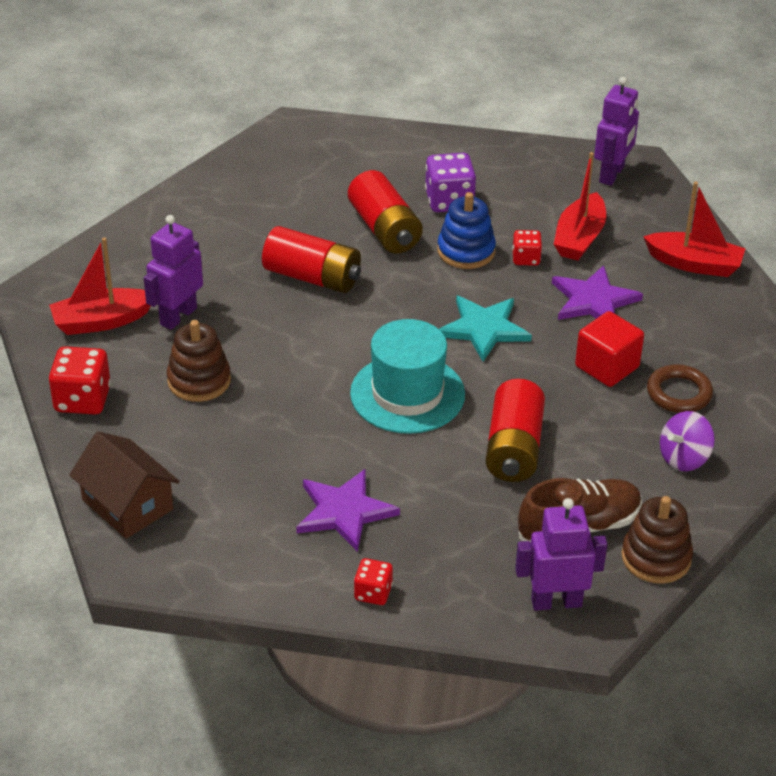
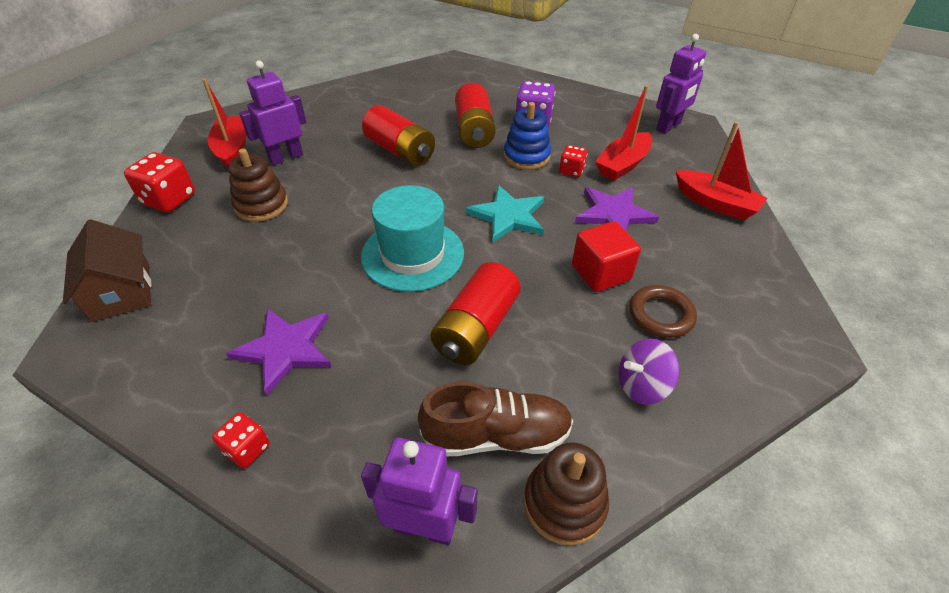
camera: 20 degrees right, 5 degrees up
red boat [49,238,150,335] -> red boat turned 75 degrees clockwise [202,79,246,168]

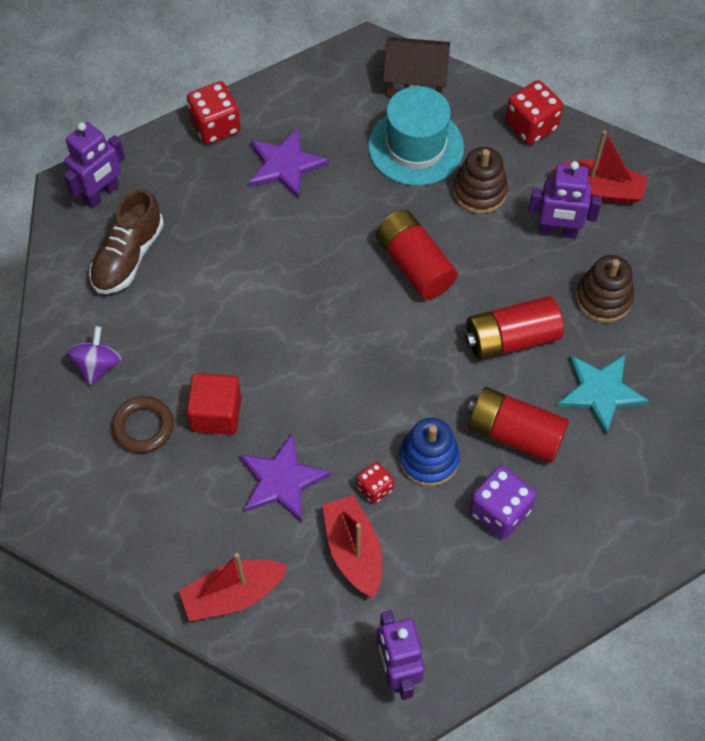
camera: 120 degrees right, 15 degrees up
red dice [212,412,270,468] -> red dice [187,81,241,144], size x1.70
purple robot [239,61,306,165] -> purple robot turned 105 degrees clockwise [528,161,602,239]
turquoise hat [361,185,464,292] -> turquoise hat moved to [368,86,464,186]
red battery [431,262,521,365] -> red battery moved to [376,210,458,300]
turquoise star [466,185,544,243] -> turquoise star moved to [557,354,649,435]
brown stacking toy [524,443,609,546] -> brown stacking toy moved to [576,255,634,323]

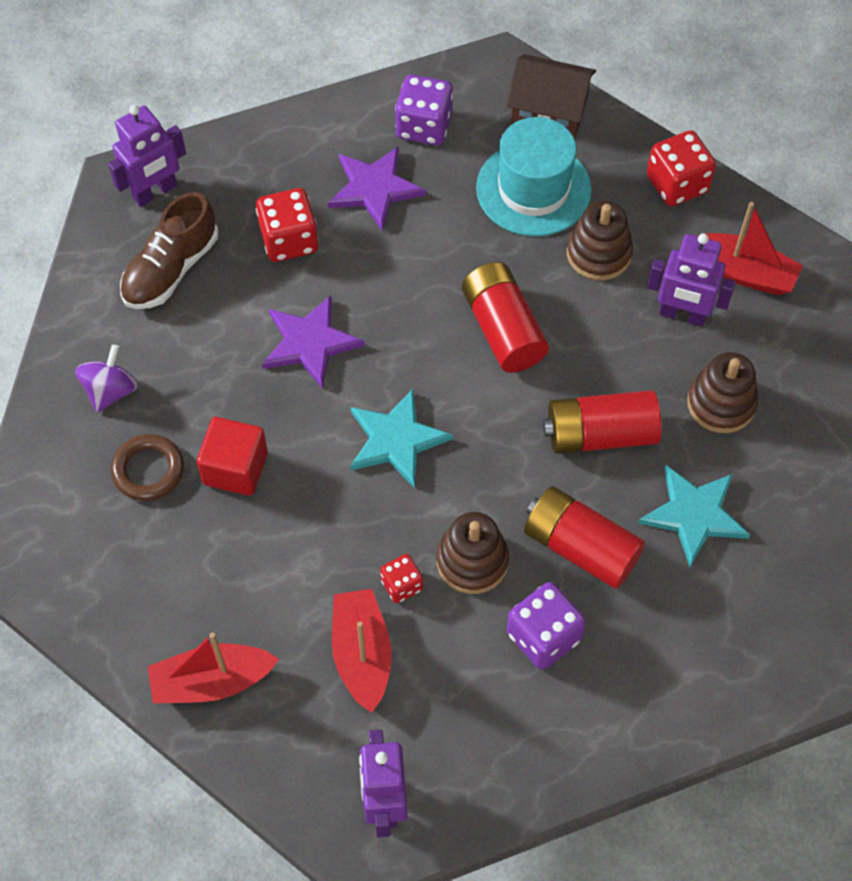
camera: 10 degrees right, 0 degrees up
red dice [187,81,241,144] -> red dice moved to [256,188,318,262]
purple star [239,434,331,522] -> purple star moved to [262,295,365,389]
blue stacking toy [399,418,460,487] -> brown stacking toy [437,512,509,594]
none -> turquoise star [350,389,453,488]
none -> purple dice [395,74,453,146]

